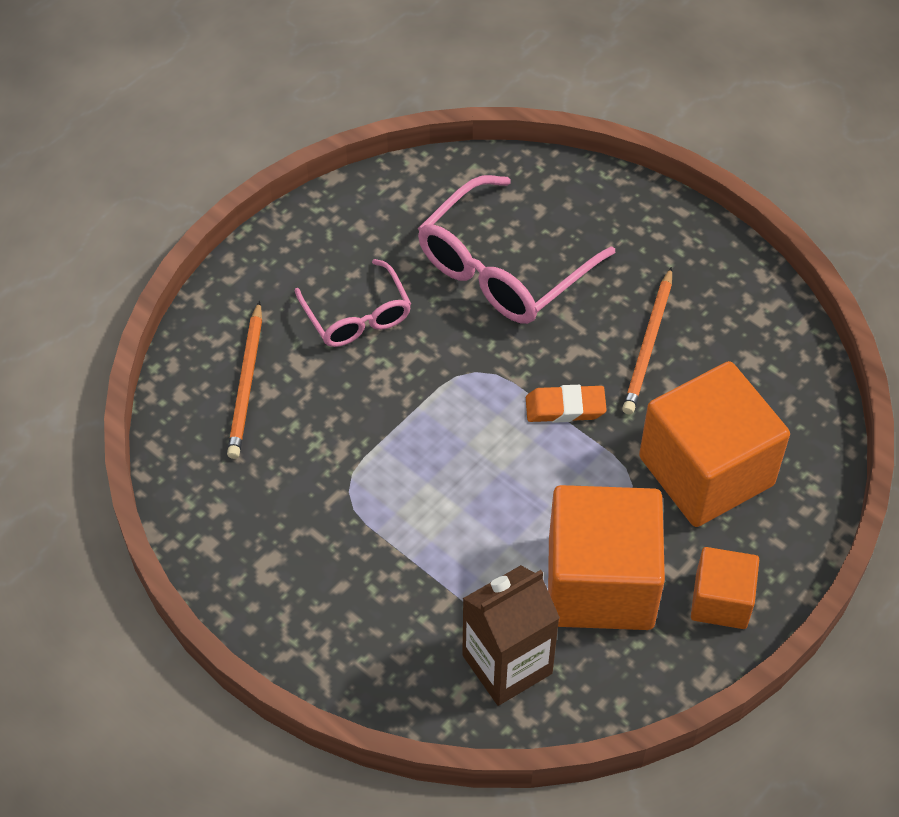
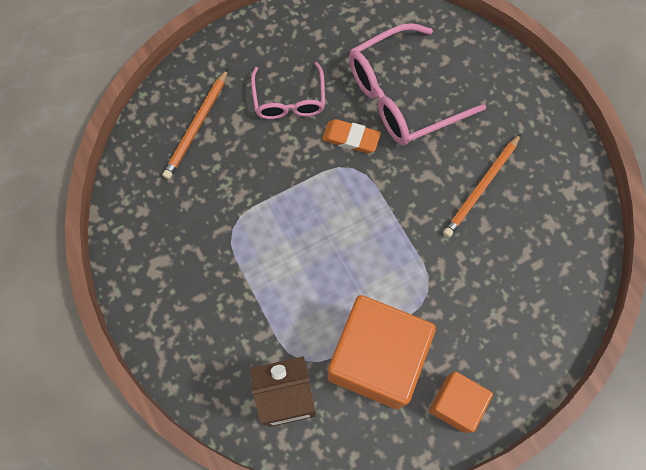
camera: 20 degrees right, 15 degrees up
orange eraser [526,385,607,423] -> orange eraser moved to [322,119,381,153]
orange cube [639,361,790,527] -> none

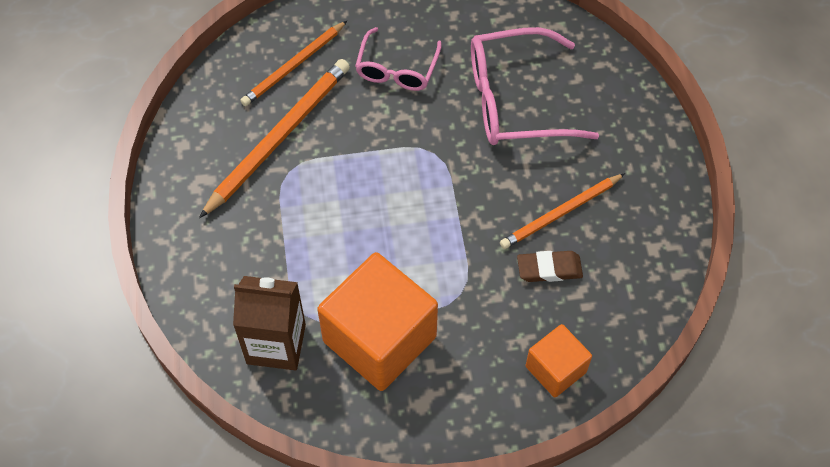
camera: 20 degrees right, 10 degrees down
orange eraser [322,119,381,153] -> none
orange cube [429,371,493,433] -> orange cube moved to [526,324,592,397]
none -> orange pencil [199,59,350,218]
none -> brown eraser [517,251,583,282]

